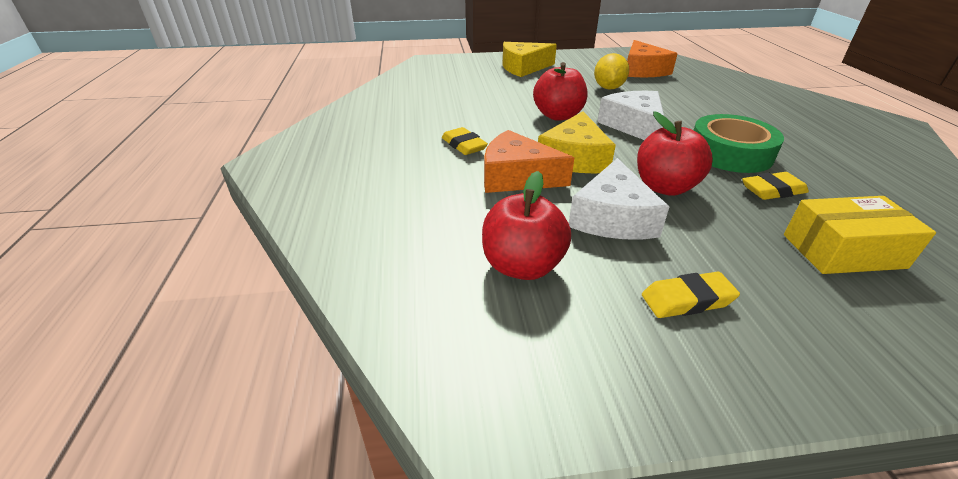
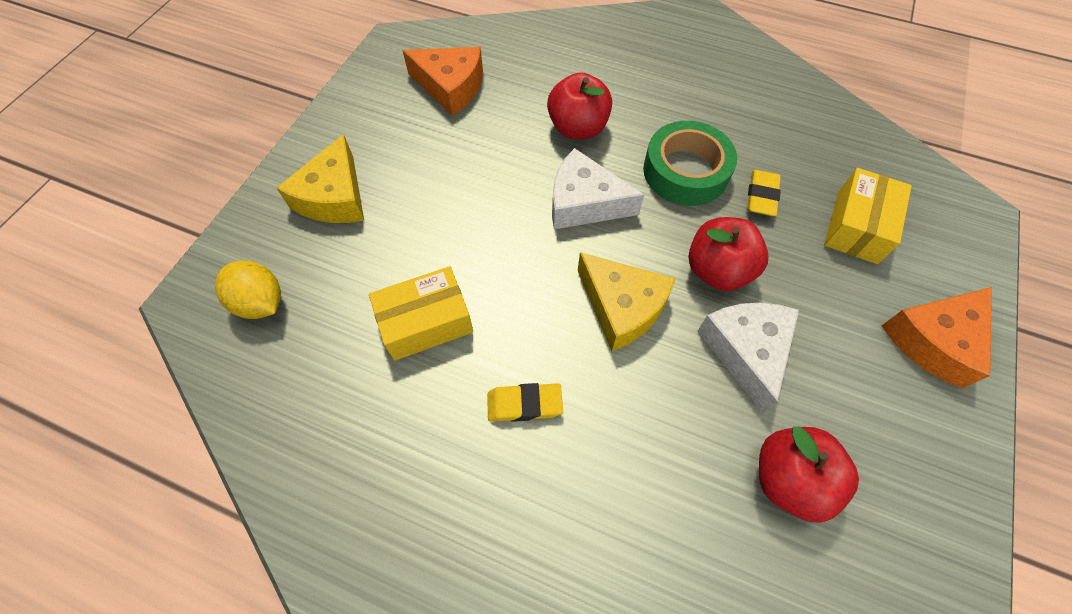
camera: 60 degrees left, 25 degrees up
orange cheese [484,130,574,193] -> orange cheese moved to [882,287,992,389]
red apple [533,62,588,121] -> red apple moved to [547,72,612,139]
white cheese [569,158,669,239] -> white cheese turned 135 degrees counterclockwise [698,303,799,413]
yellow lemon [594,53,629,90] -> yellow lemon moved to [215,260,281,319]
yellow eraser [642,272,740,318] -> none
none -> yellow box [369,266,473,361]

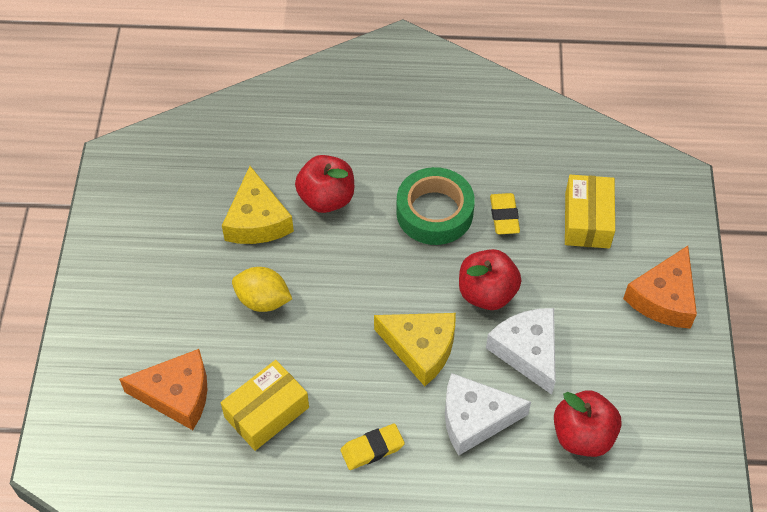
camera: 20 degrees left, 5 degrees down
yellow lemon [215,260,281,319] -> yellow lemon moved to [232,267,292,312]
yellow cheese [277,134,364,223] -> yellow cheese moved to [222,166,294,244]
orange cheese [402,47,483,116] -> orange cheese moved to [119,349,207,430]
white cheese [552,148,644,229] -> white cheese moved to [445,373,531,456]

